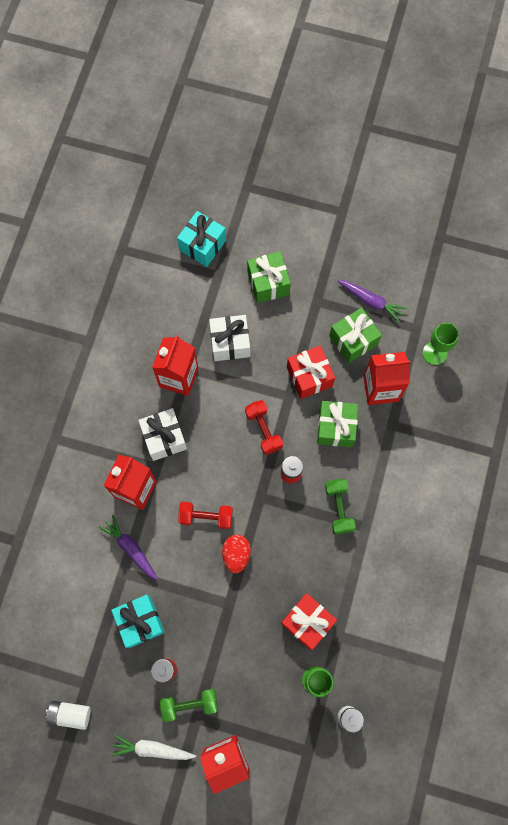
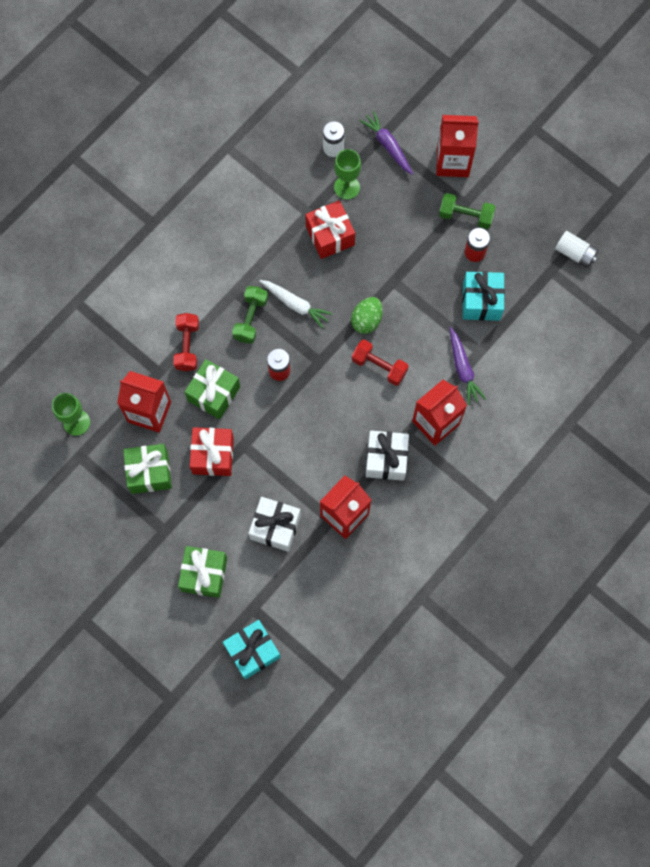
camera: 155 degrees left, 0 degrees up
white carrot [111,735,196,760] -> white carrot moved to [259,280,333,329]
red egg [222,535,251,573] -> green egg [351,297,383,334]
red dumbbell [245,400,283,455] -> red dumbbell moved to [173,313,199,371]
purple carrot [337,280,407,322] -> purple carrot moved to [360,111,413,175]

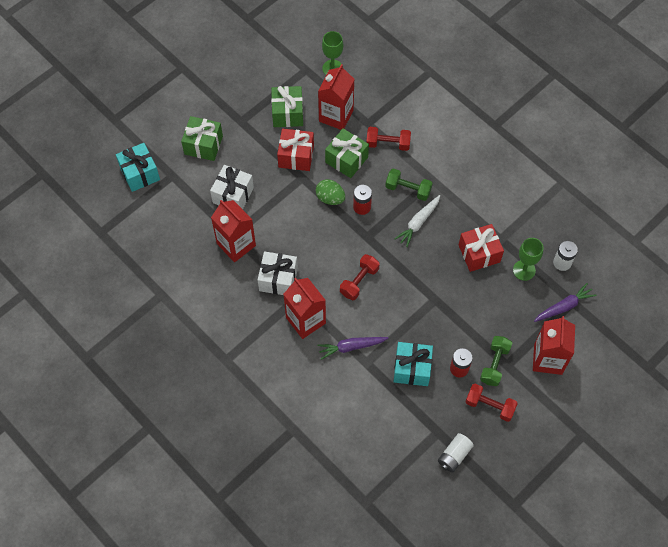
camera: 95 degrees right, 10 degrees down
green egg [351,297,383,334] -> green egg moved to [316,179,345,205]
none -> red dumbbell [465,384,518,422]

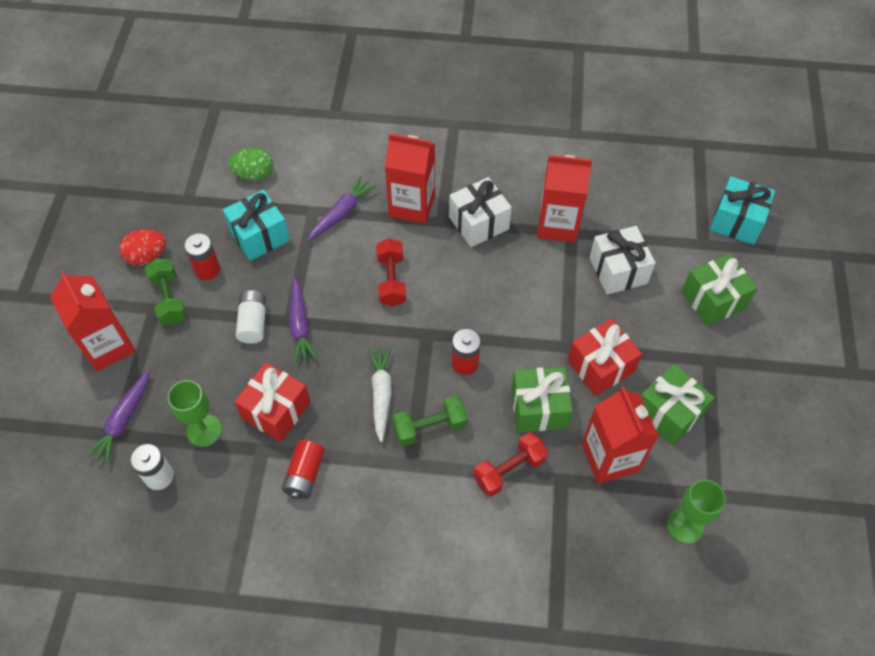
camera: 140 degrees right, 5 degrees down
green egg [316,179,345,205] -> green egg moved to [228,147,273,181]
white battery [438,433,474,472] -> white battery moved to [236,290,266,344]
red dumbbell [465,384,518,422] -> red egg [119,229,166,265]
none -> red battery [282,440,325,499]
none -> purple carrot [289,277,318,364]

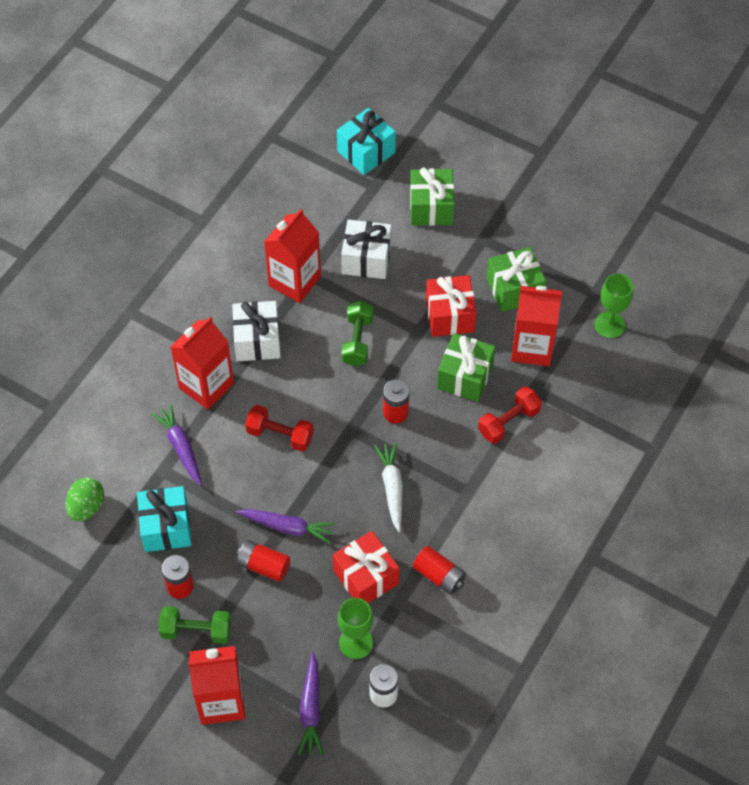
camera: 65 degrees left, 0 degrees up
purple carrot [85,369,150,465] -> purple carrot turned 45 degrees clockwise [298,652,323,755]
red egg [119,229,166,265] -> none
white battery [236,290,266,344] -> red battery [237,540,290,582]
white carrot [368,346,392,442] -> white carrot turned 60 degrees clockwise [374,442,403,532]
green dumbbell [392,395,468,446] -> green dumbbell moved to [341,301,373,366]
red dumbbell [473,432,548,497] -> red dumbbell turned 60 degrees clockwise [478,387,542,444]

